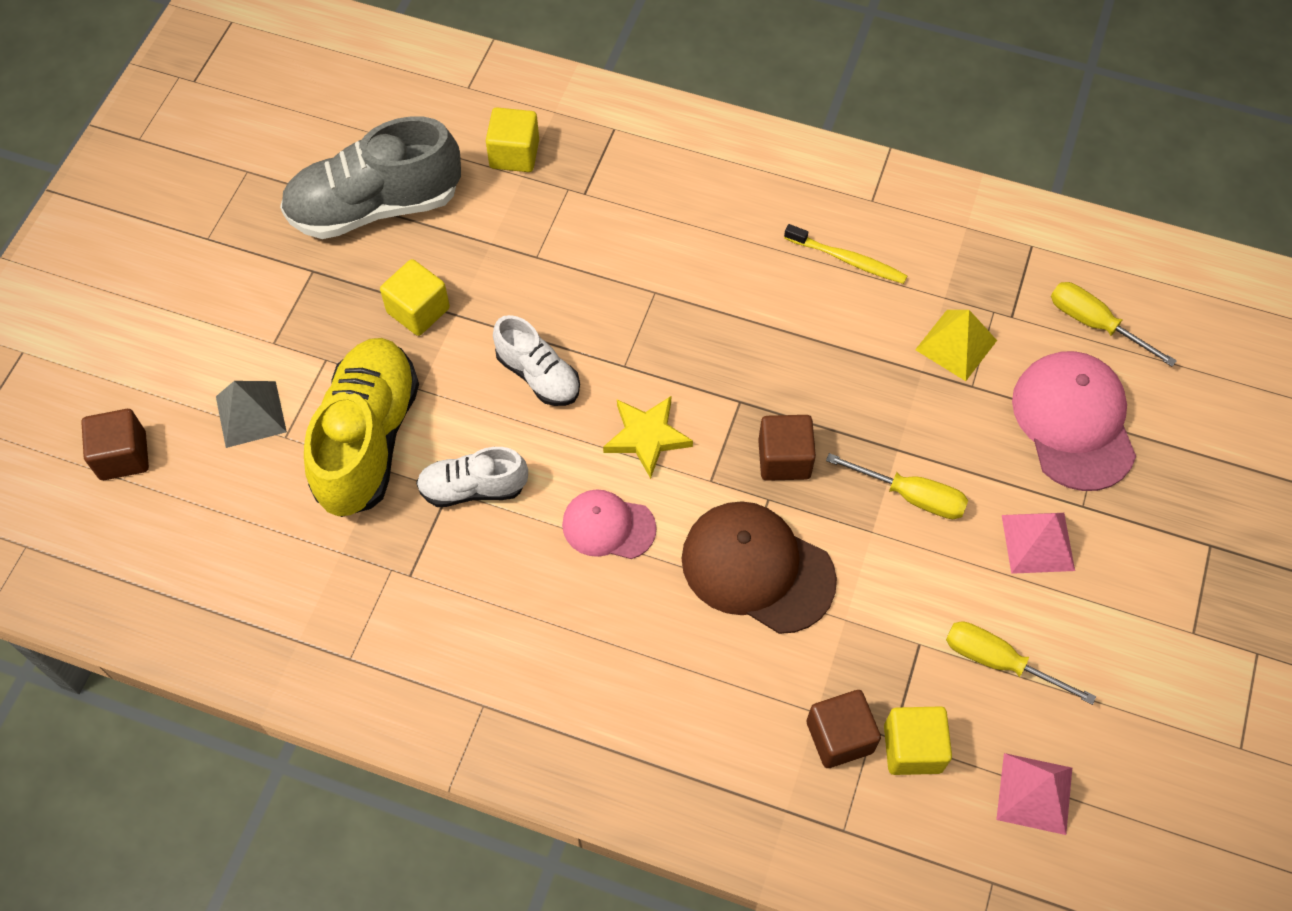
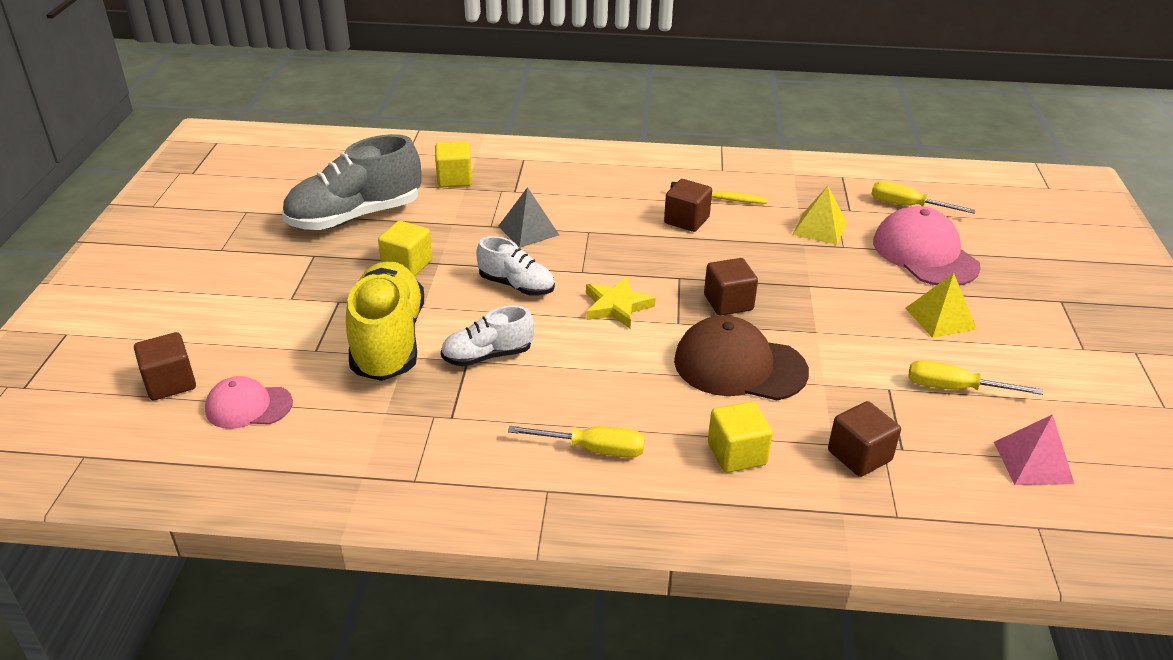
camera: 15 degrees left, 25 degrees down
grey pyramid [216,381,287,448] -> grey pyramid moved to [498,187,559,248]
pink cap [562,489,657,559] -> pink cap moved to [205,376,293,429]
yellow screwdriver [826,453,968,519] -> yellow screwdriver moved to [508,426,645,458]
yellow cube [884,706,952,775] -> yellow cube moved to [708,401,773,473]
pink pyramid [1002,513,1075,574] -> yellow pyramid [906,273,977,338]
none -> brown cube [664,179,712,232]

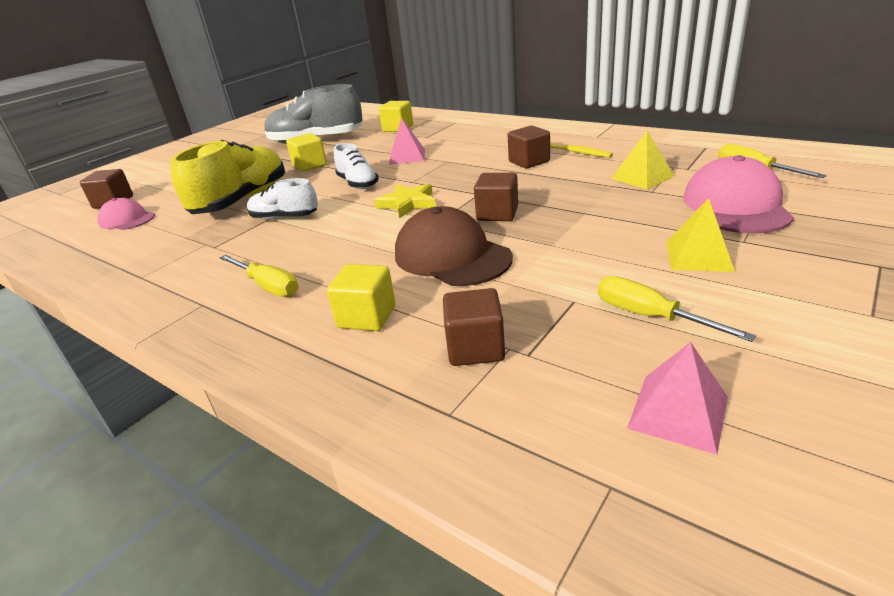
camera: 35 degrees right, 5 degrees down
grey pyramid [498,187,559,248] -> pink pyramid [389,118,425,165]

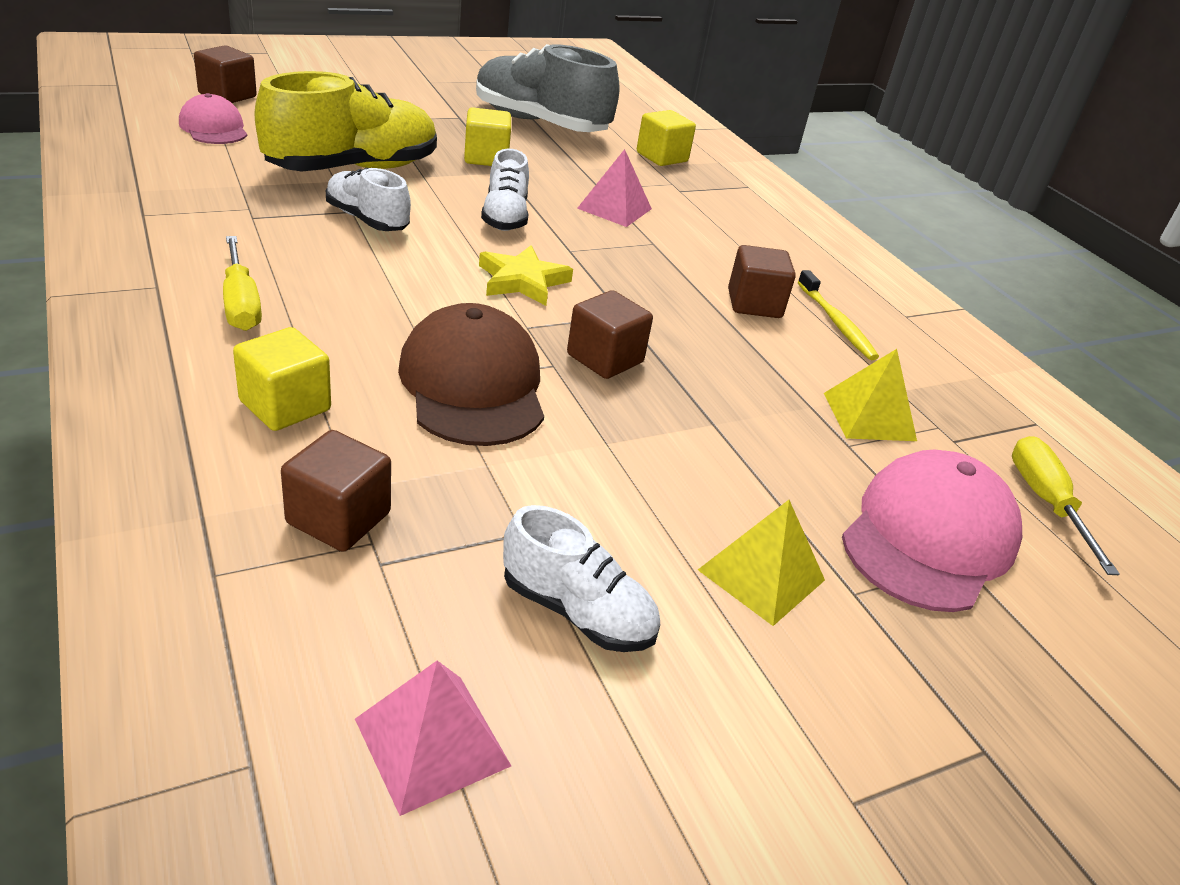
camera: 20 degrees right, 5 degrees up
yellow screwdriver [598,276,756,342] -> white shoe [503,505,660,652]

